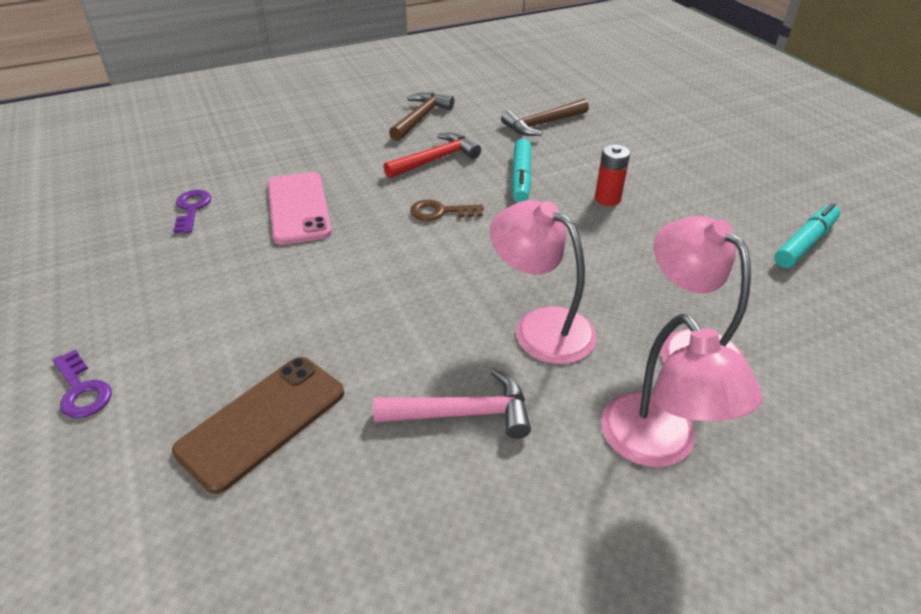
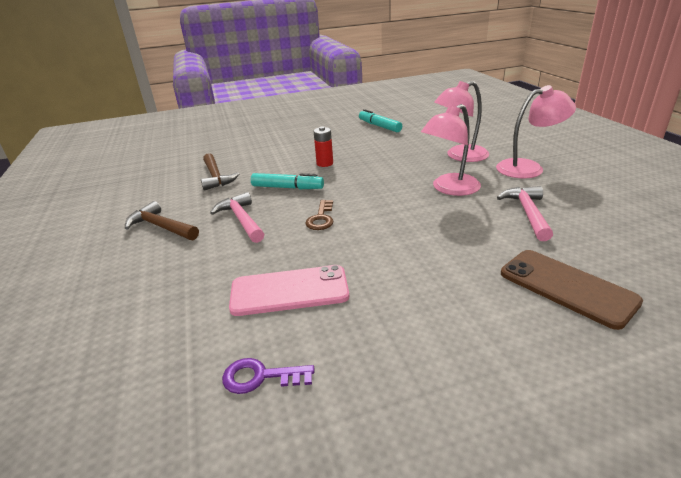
camera: 80 degrees left, 10 degrees down
purple key [53,350,112,418] -> none
red hammer [384,133,481,178] -> pink hammer [210,192,264,243]

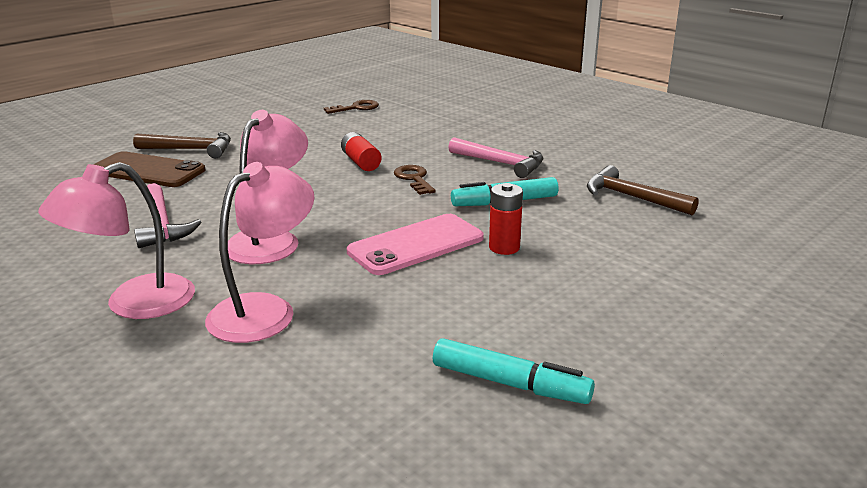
camera: 150 degrees right, 5 degrees down
brown hammer [125,201,199,240] -> brown hammer moved to [133,132,231,159]
purple key [222,358,314,394] -> brown key [324,100,379,114]
pink phone [229,265,349,316] -> pink phone moved to [347,214,484,275]
none -> red battery [341,132,381,171]

